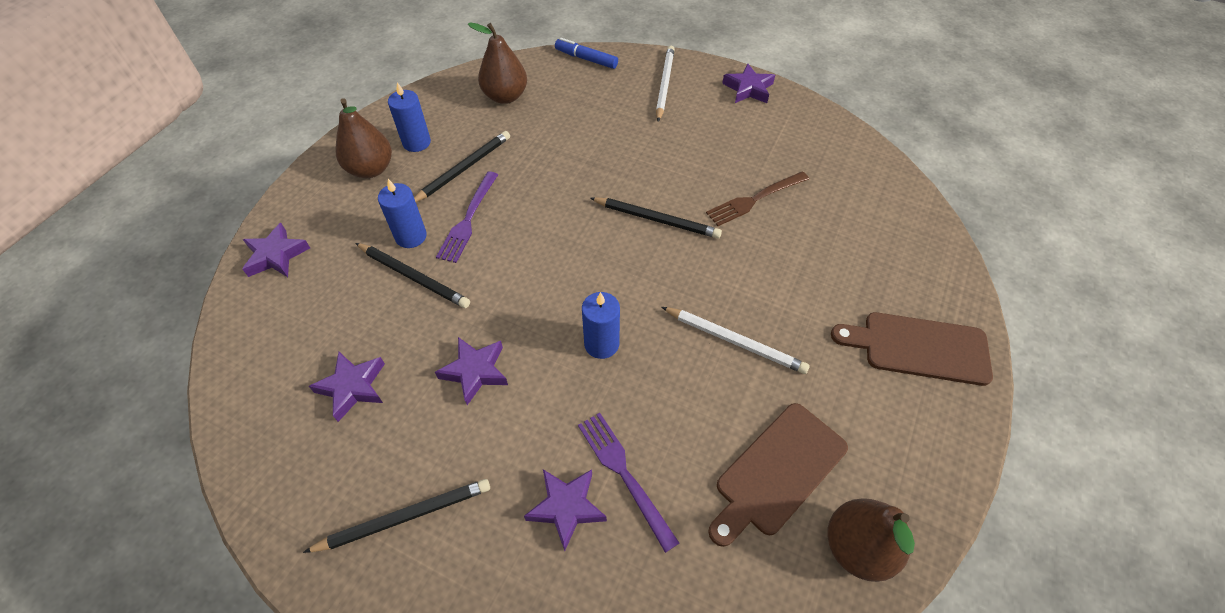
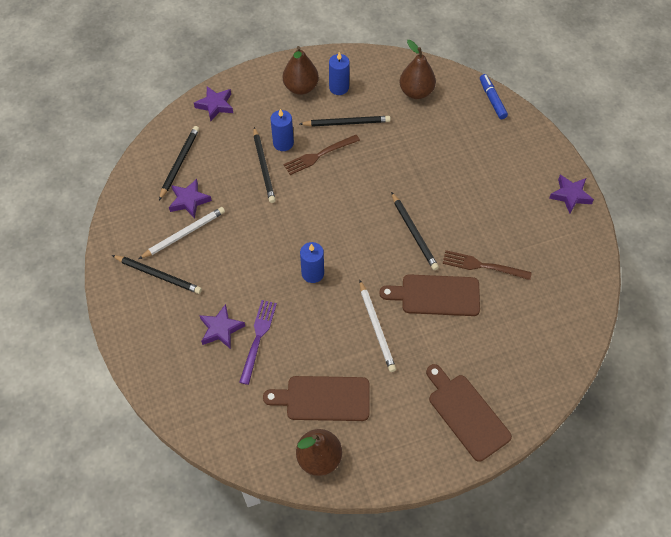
camera: 45 degrees right, 5 degrees up
purple star [435,337,508,405] -> none
purple fork [436,172,498,263] -> brown fork [283,135,360,175]
white pencil [656,46,675,122] -> white pencil moved to [139,207,225,259]
none -> black pencil [159,126,199,200]
none -> brown cutting board [379,274,480,316]

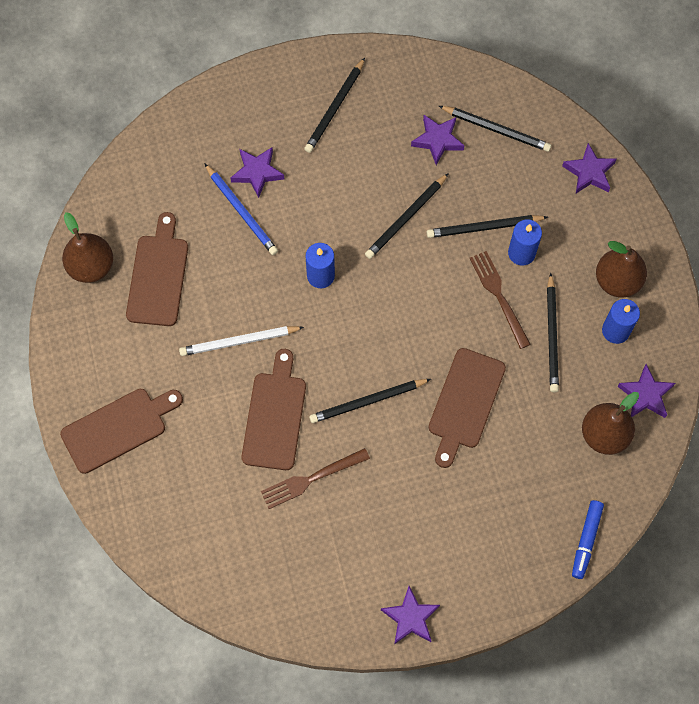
camera: 95 degrees right, 10 degrees up
white pencil [139,207,225,259] -> none
purple fork [239,300,277,385] -> blue pencil [204,163,278,255]
brown fork [443,250,532,280] -> brown fork turned 135 degrees counterclockwise [261,448,370,509]
blue marker [480,74,508,119] -> blue marker turned 120 degrees clockwise [572,500,604,579]
none -> black pencil [365,173,449,259]
none -> brown cutting board [428,348,506,468]
none -> purple star [617,364,675,418]

